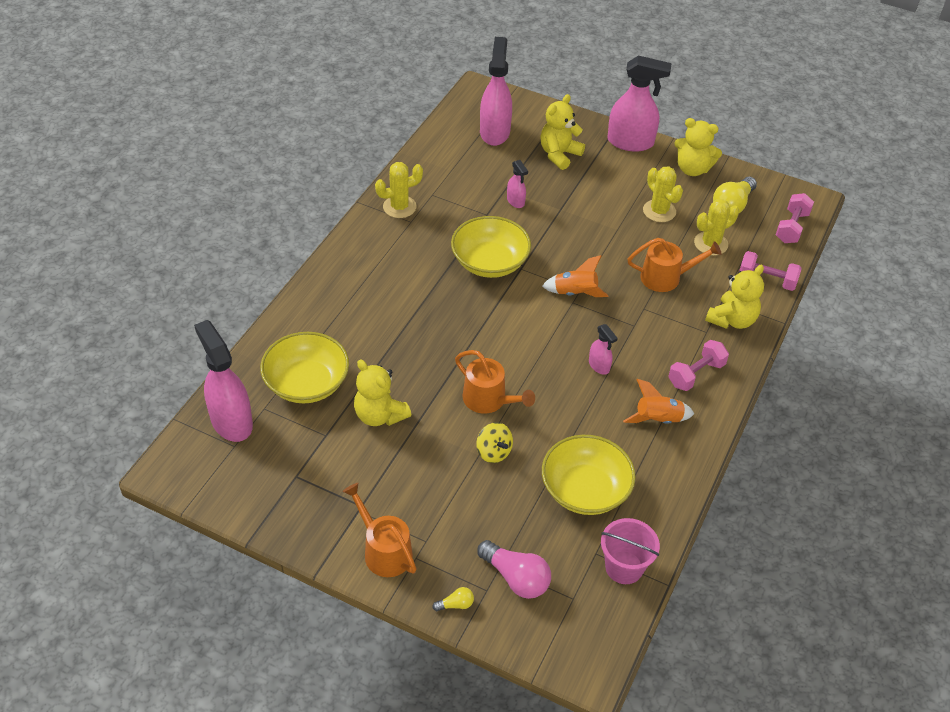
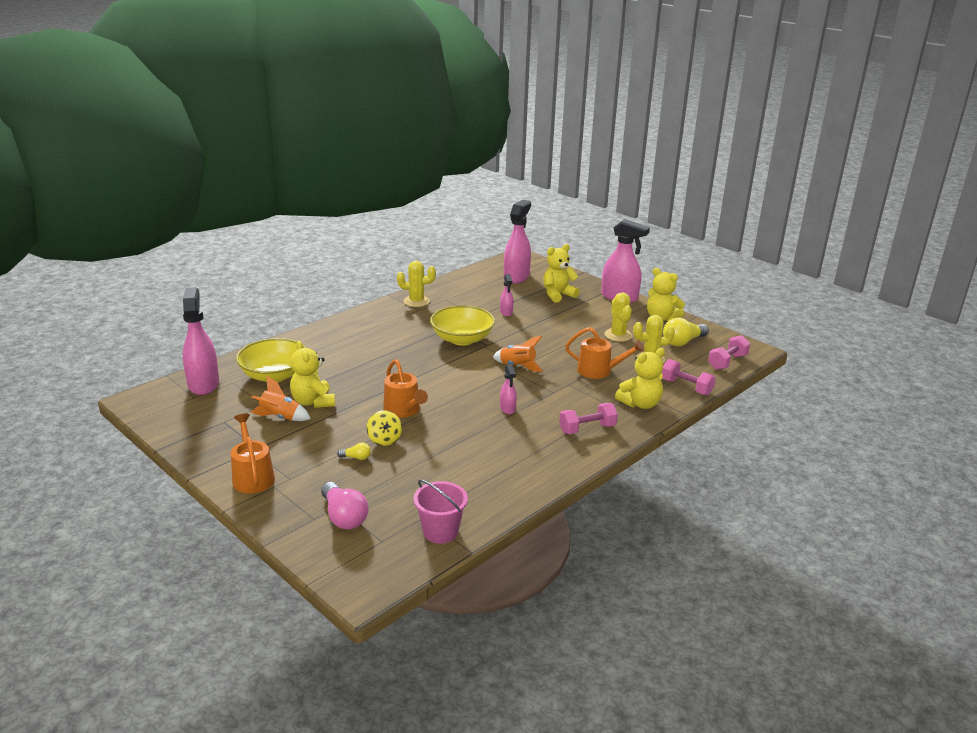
camera: 20 degrees right, 20 degrees down
yellow light bulb [432,587,474,611] -> yellow light bulb moved to [337,443,371,460]
yellow bowl [542,435,636,515] -> none
orange rocket [623,379,694,424] -> orange rocket moved to [251,376,311,421]

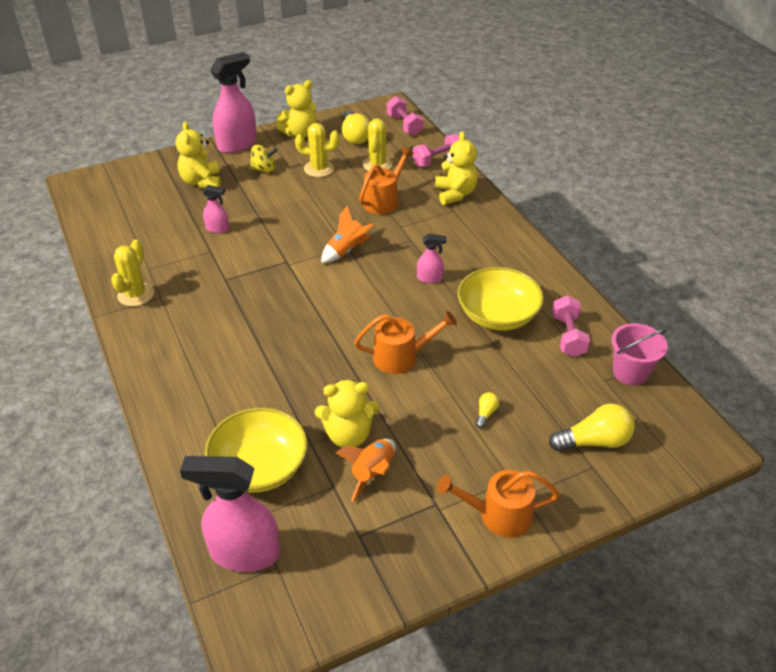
camera: 70 degrees left, 15 degrees up
pink light bulb [321,482,369,529] -> yellow light bulb [549,404,635,451]
yellow spinning top [367,410,402,446] -> yellow spinning top moved to [249,145,277,173]
yellow bowl [430,306,495,346] -> yellow bowl moved to [458,267,544,331]
pink spray bottle [504,200,531,284] -> none
pink dumbbell [559,403,618,434] -> pink dumbbell moved to [552,295,590,357]

